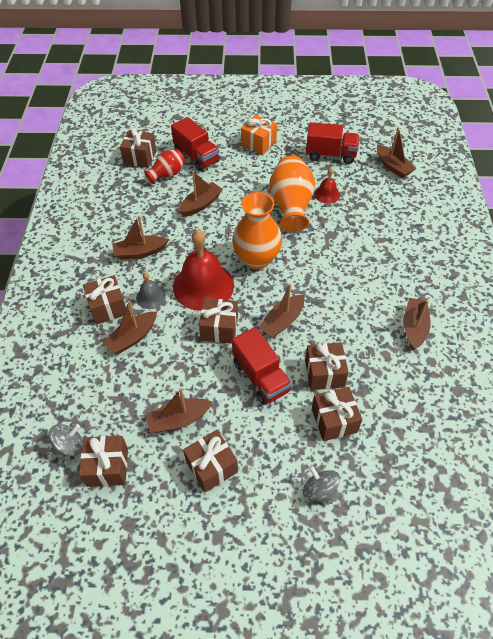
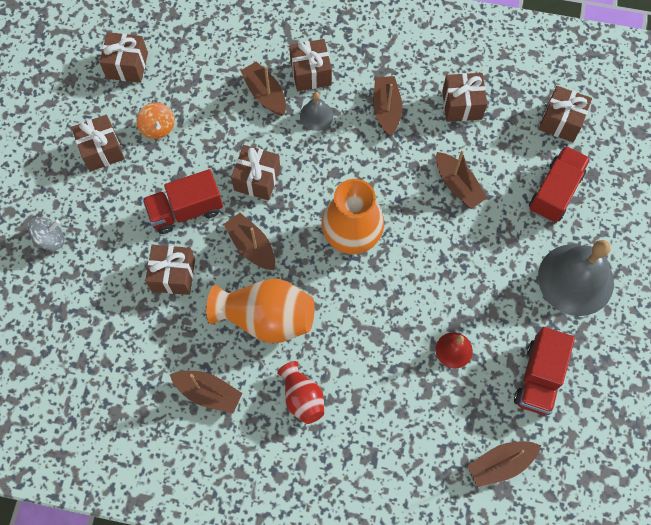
camera: 100 degrees right, 15 degrees up
grey spinning top [48,424,83,456] -> none
red vase [144,149,185,184] -> red vase moved to [277,361,324,424]
brown boat [145,388,213,433] -> orange spinning top [137,103,175,139]
red truck [171,117,220,171] -> red truck turned 150 degrees clockwise [529,146,591,223]
red bell [173,229,234,311] -> none
orange gift [241,115,277,155] -> grey bell [538,240,614,316]
orange vase [269,155,315,231] -> orange vase moved to [206,278,315,343]
brown gift [312,387,362,441] -> brown gift moved to [442,73,487,122]

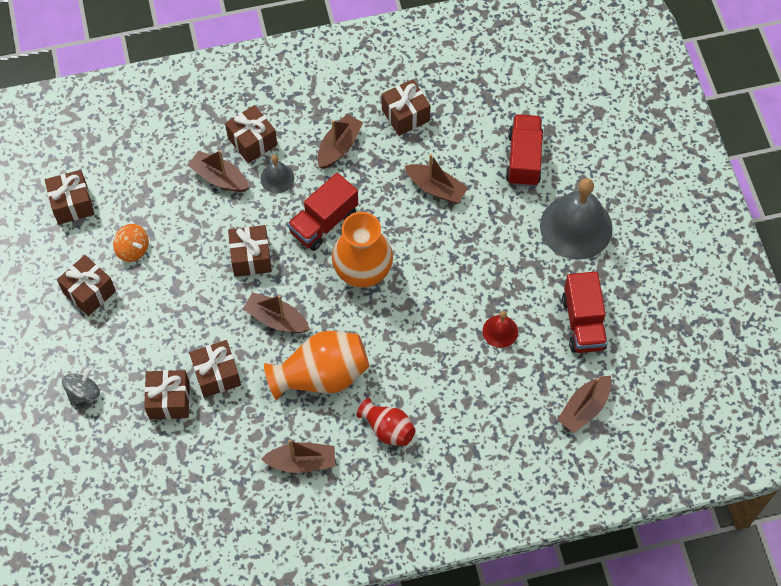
camera: 25 degrees left, 5 degrees down
red truck [142,169,223,234] -> red truck moved to [287,173,358,251]
brown boat [373,76,402,136] -> brown boat turned 60 degrees clockwise [317,114,363,169]
brown gift [539,86,592,142] -> brown gift moved to [144,370,190,419]

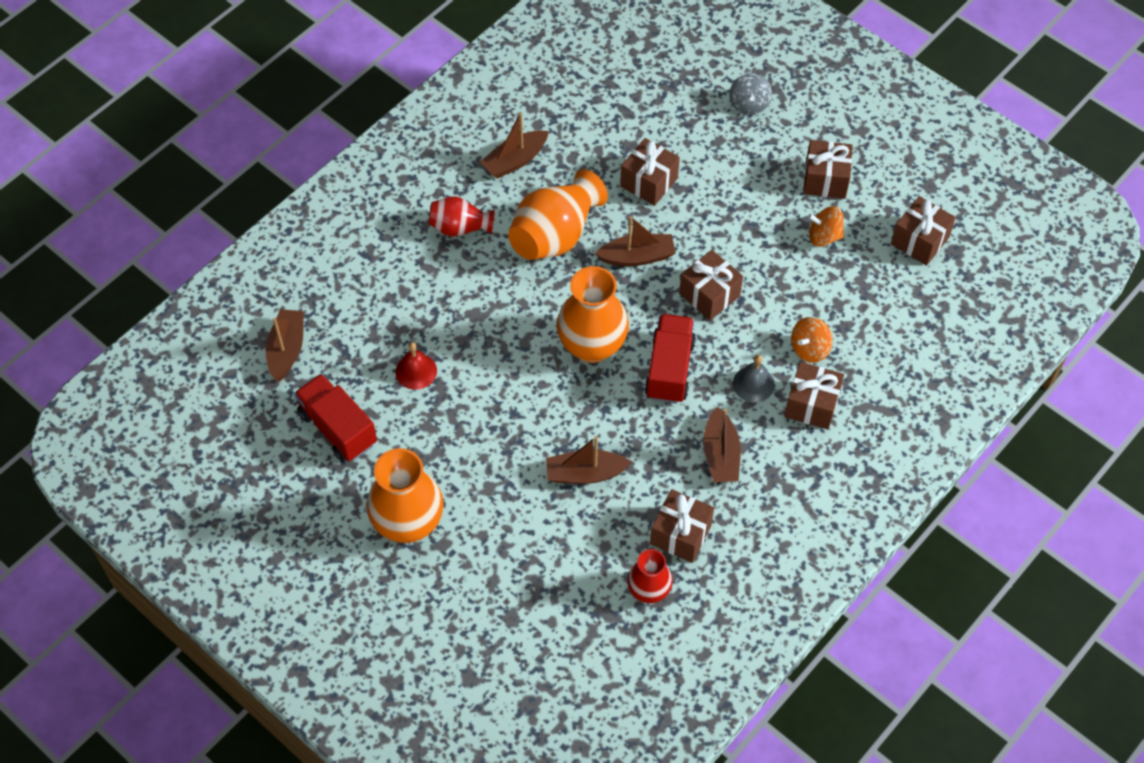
camera: 145 degrees right, 5 degrees down
brown gift [144,370,190,419] -> none
brown boat [188,150,249,192] -> orange spinning top [791,317,833,363]
red truck [506,114,543,187] -> none
grey bell [540,178,613,260] -> orange vase [367,448,444,543]
none -> red vase [627,549,673,603]

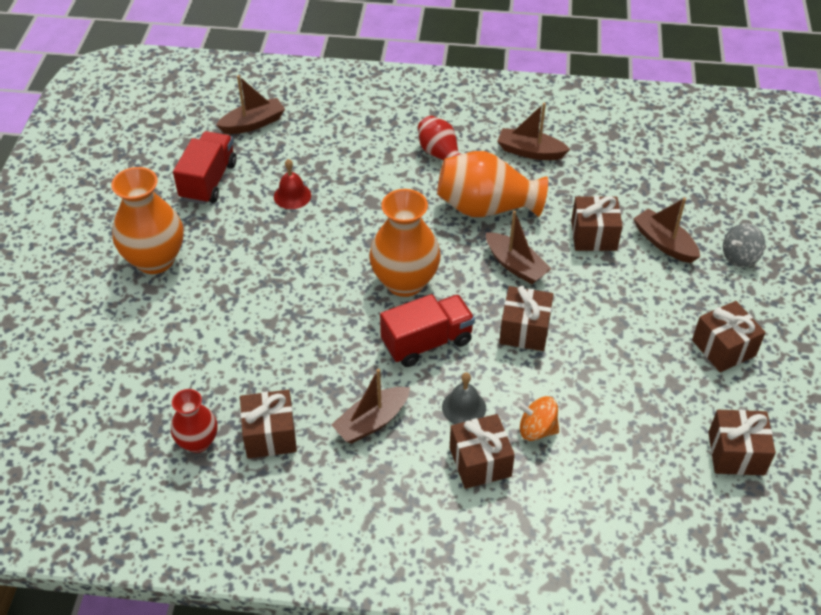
camera: 55 degrees right, 10 degrees down
brown boat [546,436,632,484] -> brown boat moved to [633,198,700,263]
orange spinning top [808,206,844,247] -> none

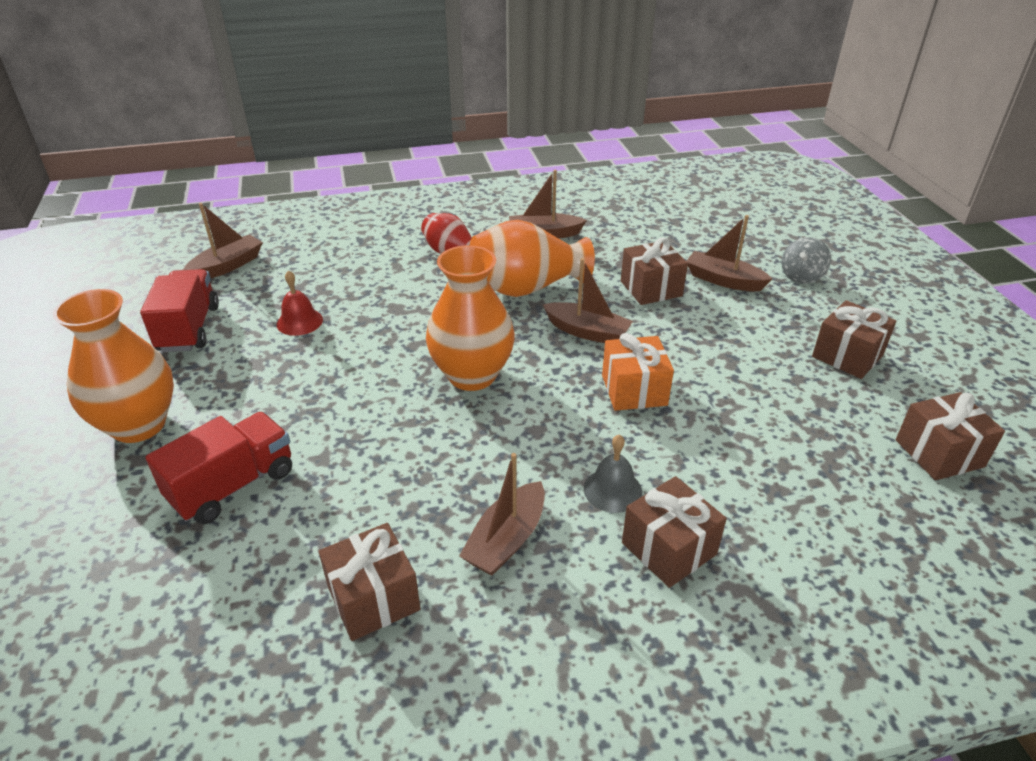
camera: 20 degrees left, 10 degrees down
red vase [171,389,218,453] -> none
red truck [380,294,475,367] -> red truck moved to [145,412,292,524]
brown gift [499,286,554,351] -> orange gift [602,333,674,411]
orange spinning top [517,396,559,441] -> none

